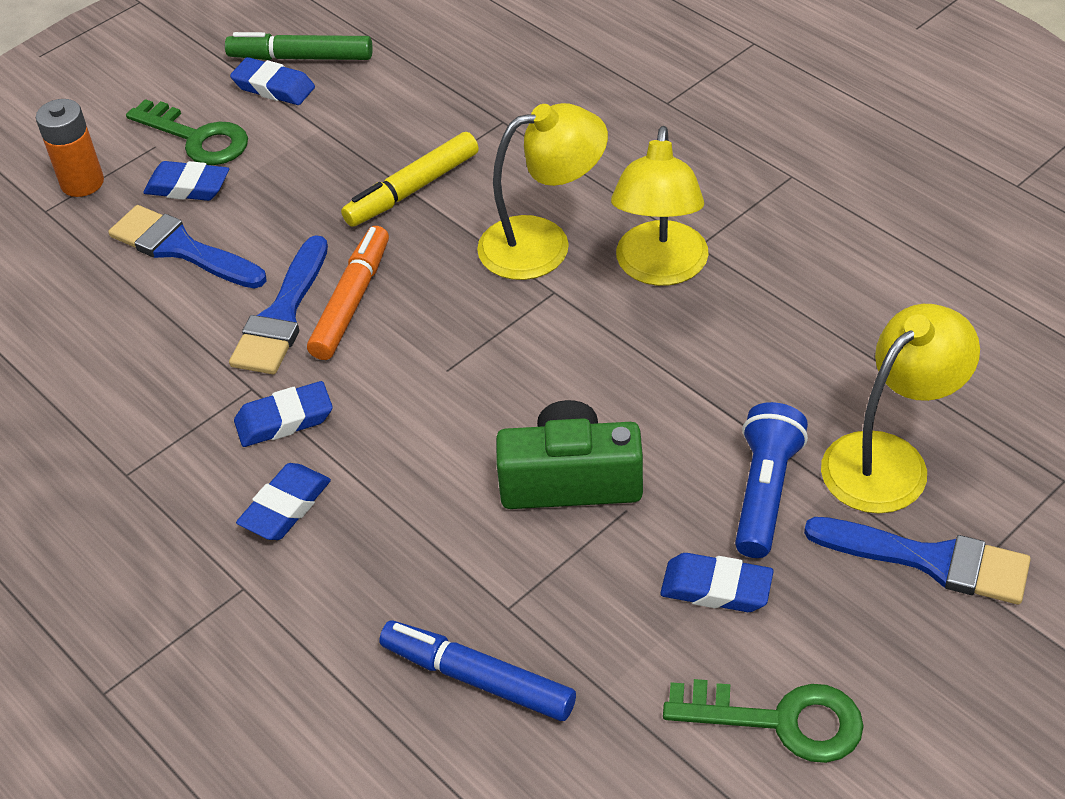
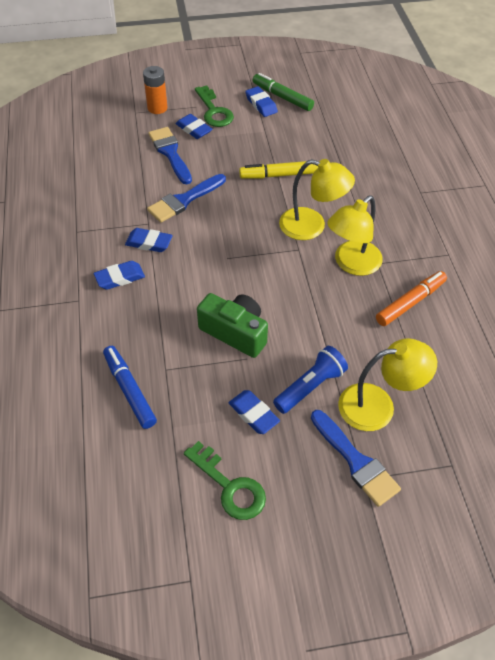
camera: 30 degrees right, 5 degrees up
orange marker [307,226,389,360] -> orange marker moved to [376,271,447,326]

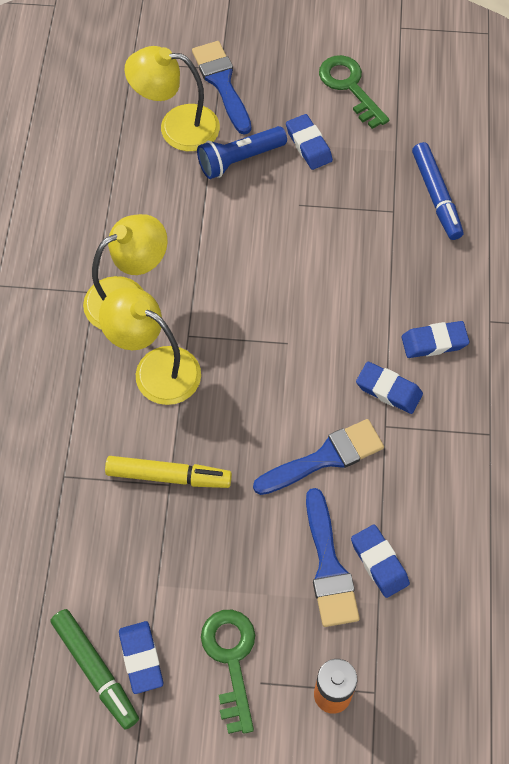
camera: 165 degrees left, 10 degrees up
blue eraser [175,114,212,139] -> blue eraser moved to [351,525,410,598]
green camera [197,293,268,358] -> none
orange marker [376,271,447,326] -> none

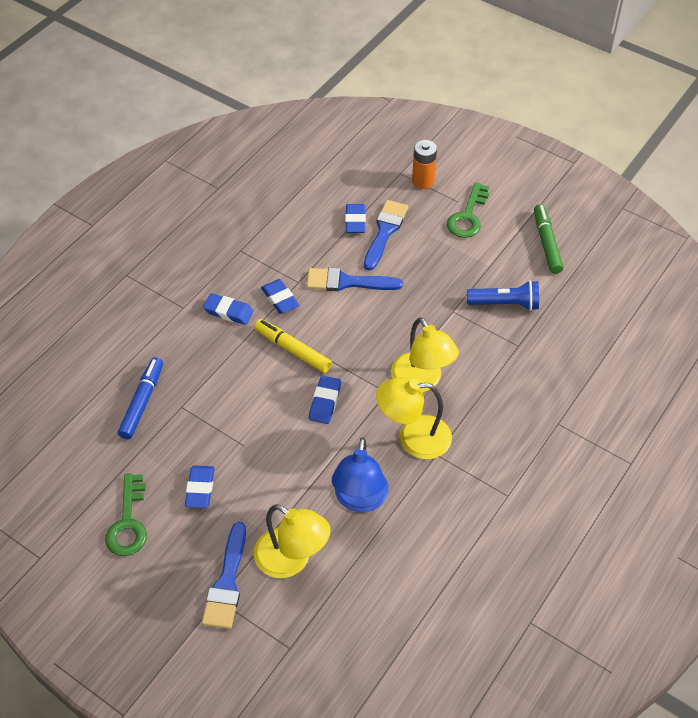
camera: 150 degrees left, 10 degrees down
yellow marker [105,456,232,488] -> yellow marker moved to [254,319,332,373]
blue eraser [119,621,163,694] -> blue eraser moved to [309,376,341,424]
blue flashlight [197,126,287,179] -> blue flashlight moved to [467,280,539,311]
none -> blue lamp [332,438,389,512]

